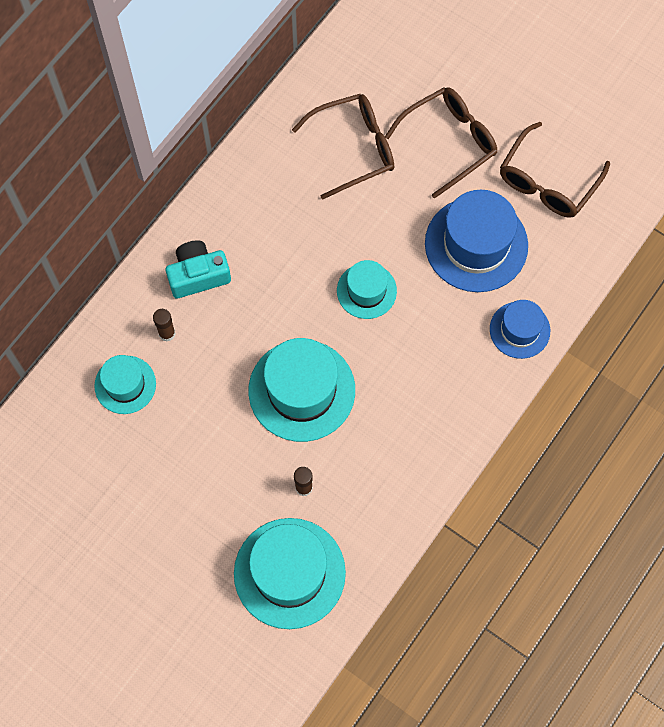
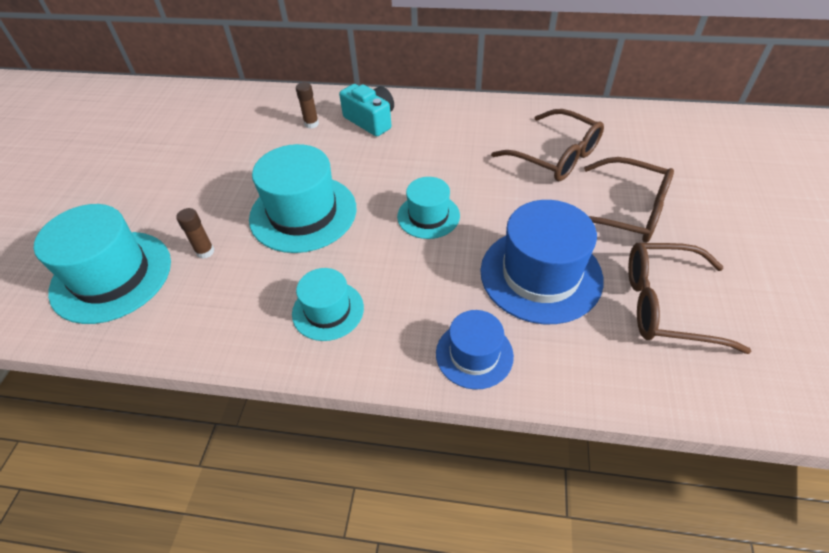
camera: 65 degrees right, 20 degrees down
turquoise hat [94,355,156,414] -> turquoise hat moved to [292,268,364,341]

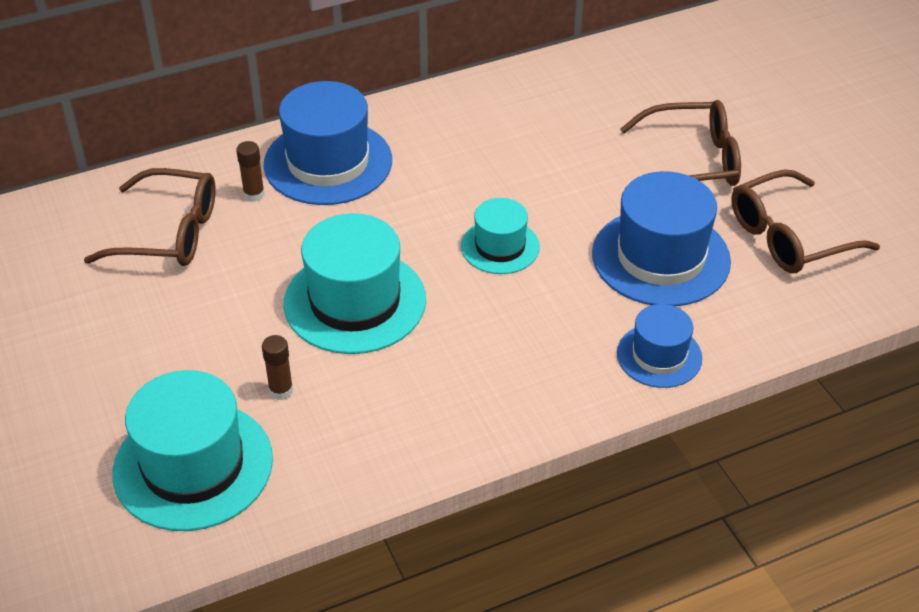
camera: 35 degrees left, 5 degrees down
turquoise hat [292,268,364,341] -> none
turquoise camera [339,84,394,136] -> blue hat [264,81,392,205]
brown glasses [491,109,604,181] -> brown glasses moved to [84,168,216,266]

